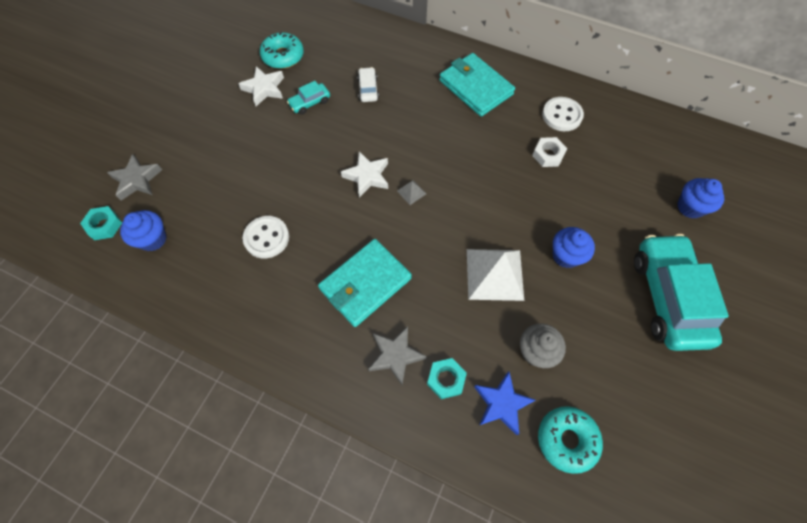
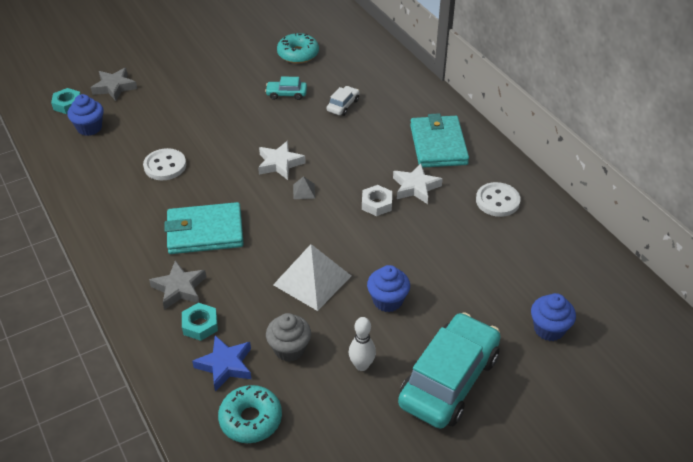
camera: 35 degrees right, 20 degrees down
white star [238,66,284,106] -> white star moved to [393,164,443,204]
white nut [532,137,567,167] -> white nut moved to [362,185,392,216]
none -> white bowling pin [349,317,376,371]

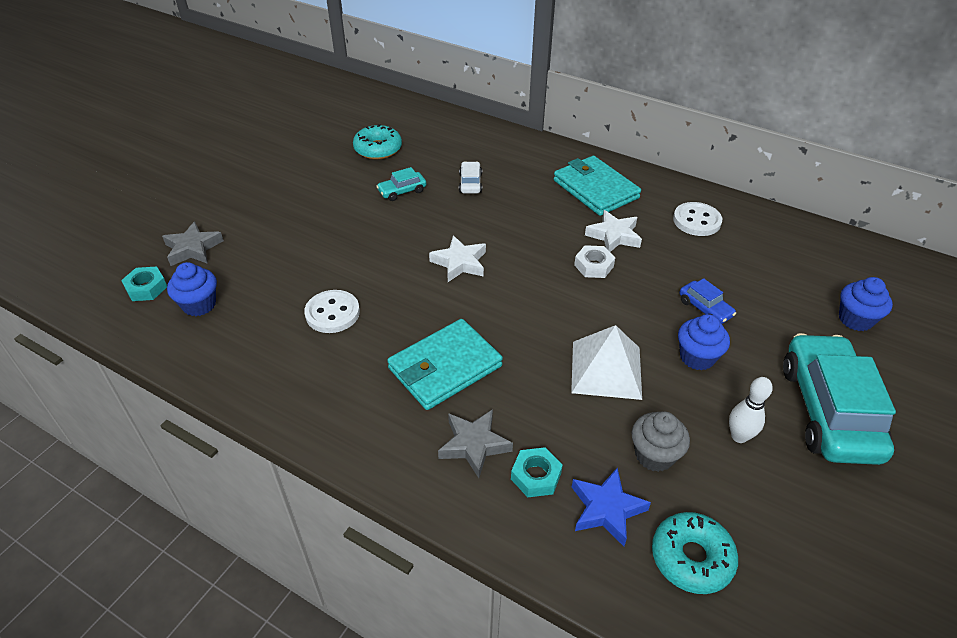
camera: 30 degrees left, 0 degrees up
grey pyramid [293,176,315,199] -> none
none -> blue car [679,278,736,324]

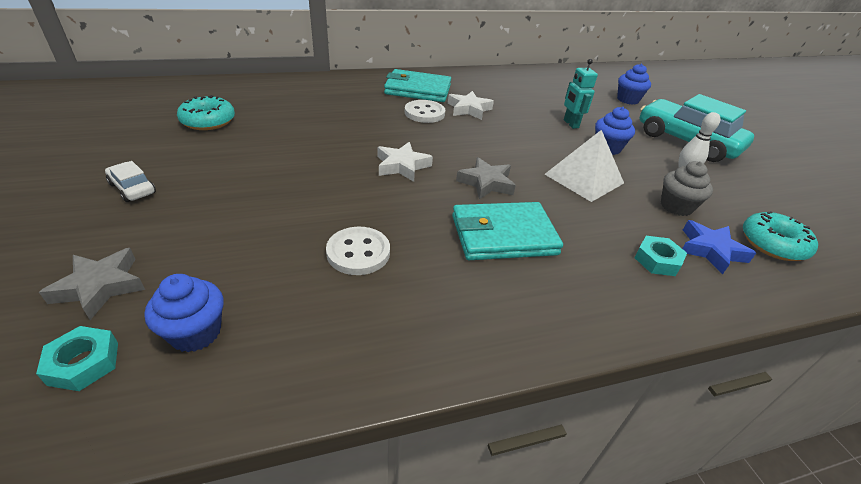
camera: 50 degrees left, 5 degrees down
turquoise car [376,167,426,201] -> none
turquoise wallet [387,319,503,410] -> turquoise wallet turned 75 degrees clockwise [452,202,563,260]
grey star [438,409,513,478] -> grey star moved to [456,157,516,199]
white car [459,161,482,194] -> white car moved to [105,161,156,202]
white nut [574,245,615,278] -> none
white button [673,202,722,236] -> white button moved to [405,100,445,123]
blue car [679,278,736,324] -> turquoise robot [564,59,598,129]

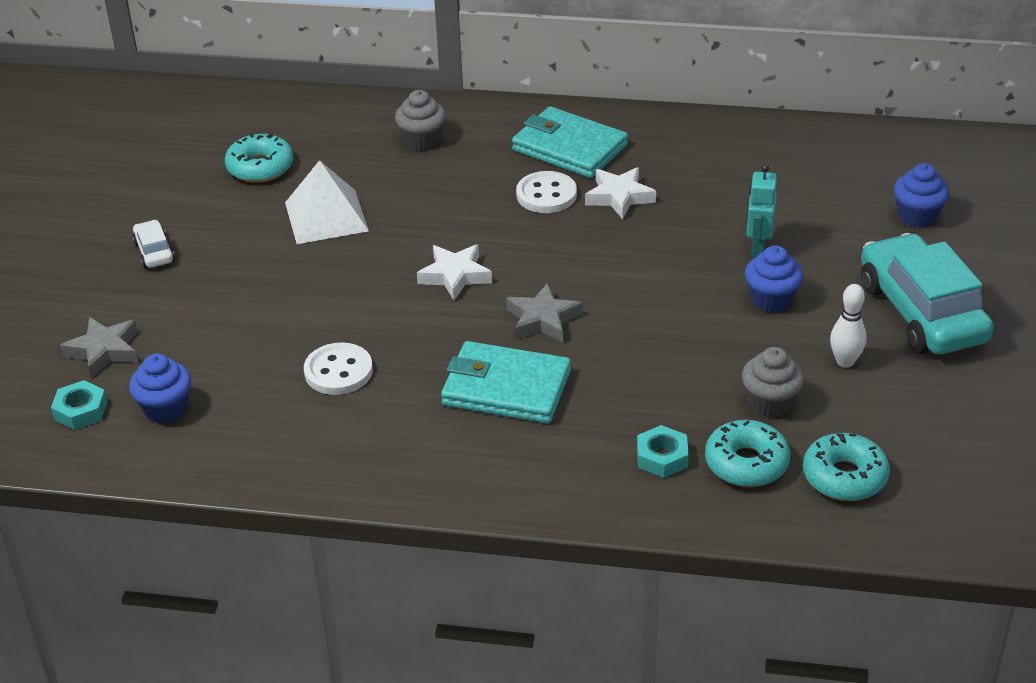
camera: 30 degrees right, 0 degrees up
white pyramid [545,130,624,202] -> white pyramid moved to [285,160,369,244]
blue star [682,220,756,275] -> turquoise donut [705,420,790,487]
none -> grey cupcake [395,90,446,151]

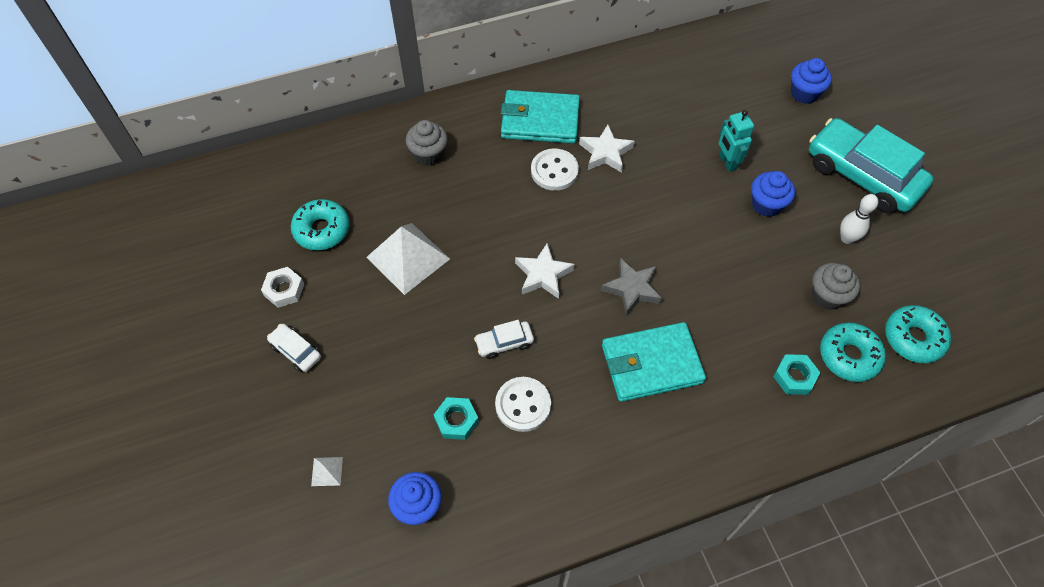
camera: 30 degrees left, 20 degrees up
turquoise nut [51,380,107,430] -> turquoise nut moved to [434,397,479,440]
grey star [60,317,138,378] -> white pyramid [311,457,343,486]
none -> white nut [261,267,304,308]
none -> white car [474,320,534,359]

